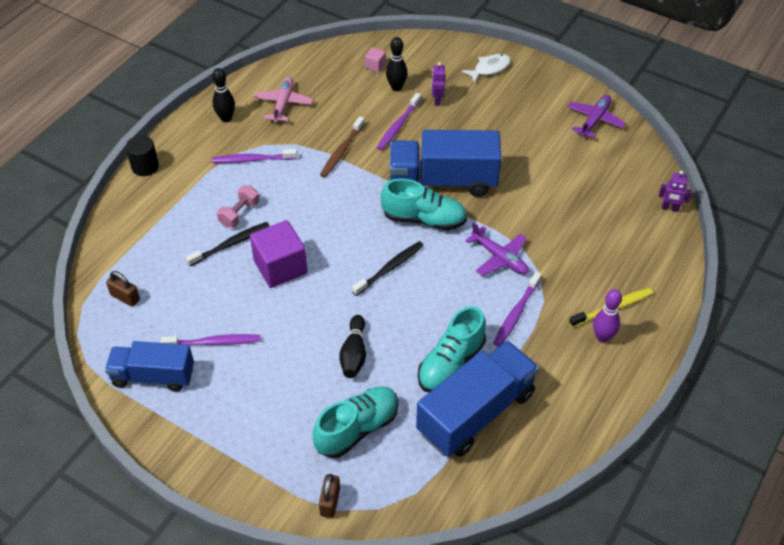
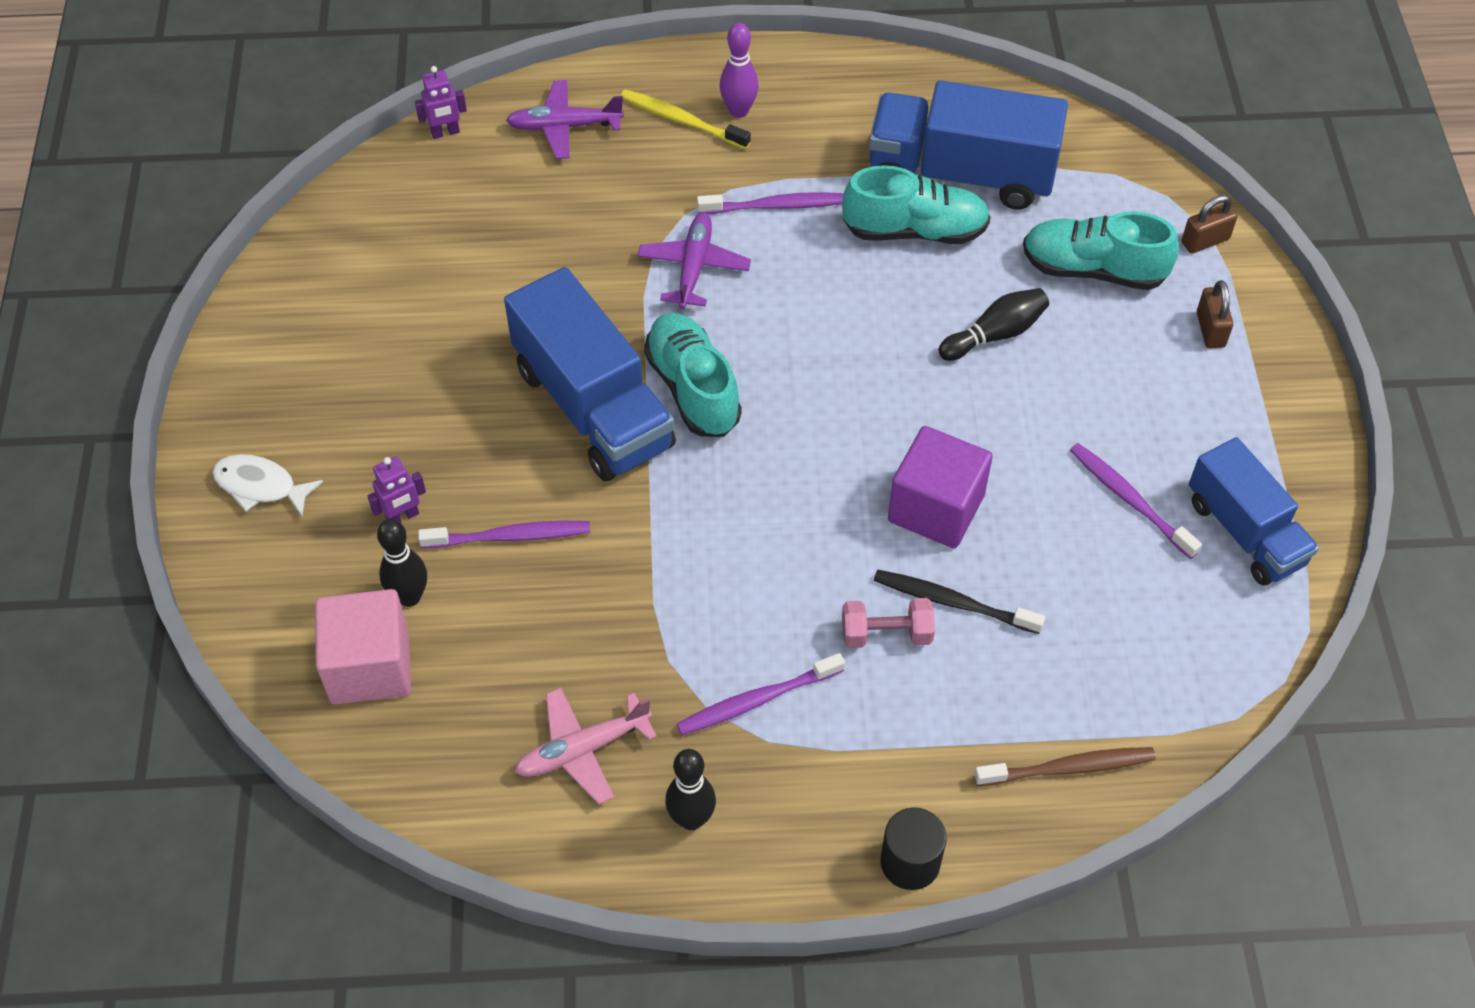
camera: 125 degrees left, 5 degrees up
brown padlock [106,271,140,307] -> brown padlock moved to [1197,280,1233,348]
purple toothbrush [212,149,297,163] -> purple toothbrush turned 105 degrees clockwise [676,653,845,735]
brown toothbrush [320,116,365,178] -> brown toothbrush moved to [974,747,1156,786]
black toothbrush [352,241,424,296] -> none
pink cube [365,47,386,73] -> pink cube [315,589,411,705], size x2.22
purple plane [567,95,626,138] -> purple plane moved to [506,80,624,159]
purple robot [659,171,692,212] -> purple robot turned 90 degrees clockwise [415,66,467,139]

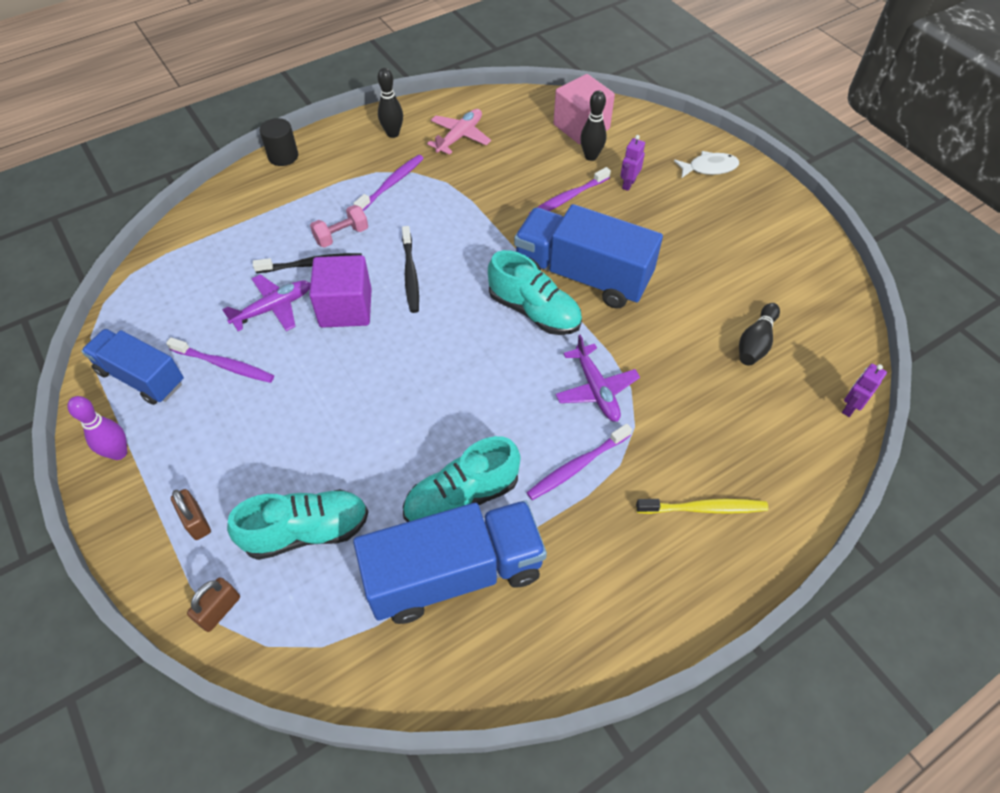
camera: 150 degrees right, 0 degrees up
purple plane [506,80,624,159] -> purple plane moved to [222,274,310,331]
purple bowling pin [720,23,759,118] -> purple bowling pin moved to [67,396,127,460]
black bowling pin [938,288,1049,361] -> black bowling pin moved to [739,303,780,366]
brown toothbrush [974,747,1156,786] -> none
none -> black toothbrush [402,226,419,313]

